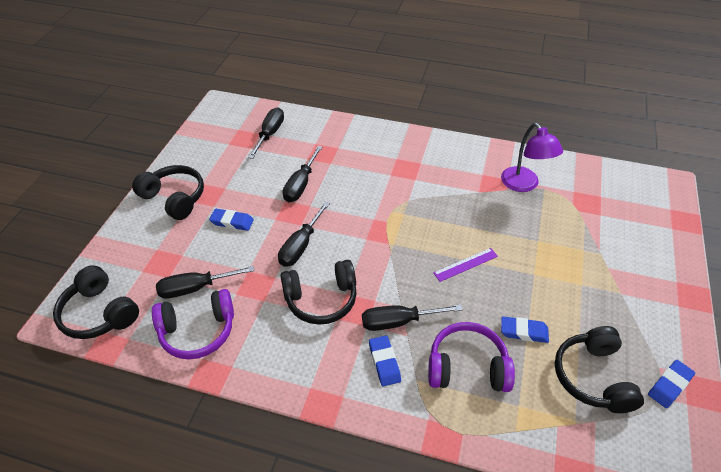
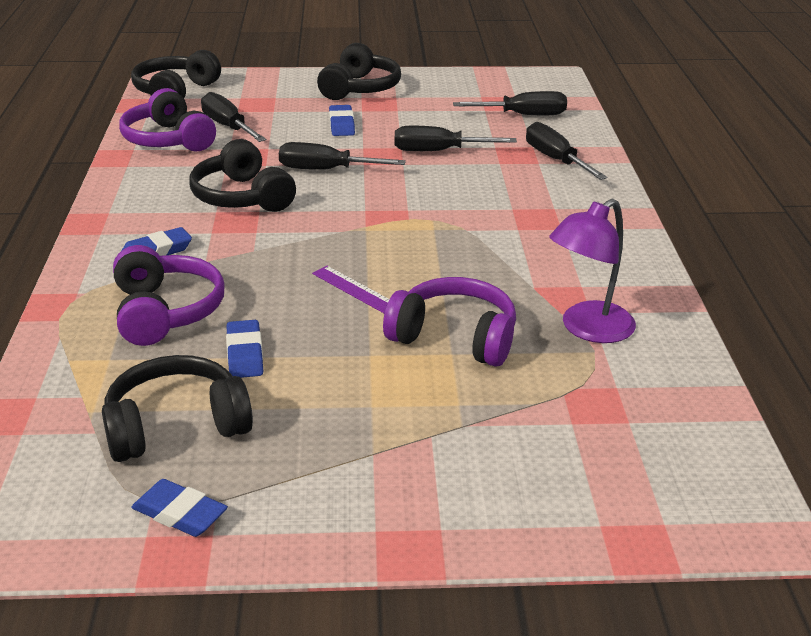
camera: 70 degrees right, 15 degrees down
black screwdriver [362,304,463,331] -> black screwdriver moved to [526,122,607,180]
none -> purple headphones [383,277,516,367]

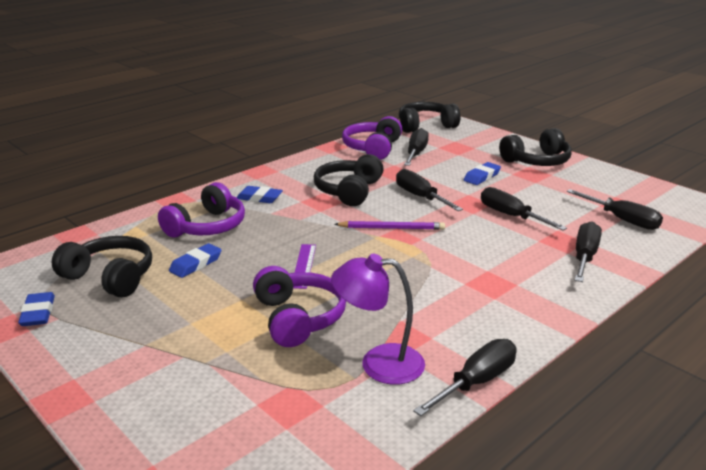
camera: 50 degrees right, 5 degrees down
none -> purple pencil [334,221,445,230]
none -> black screwdriver [413,339,516,416]

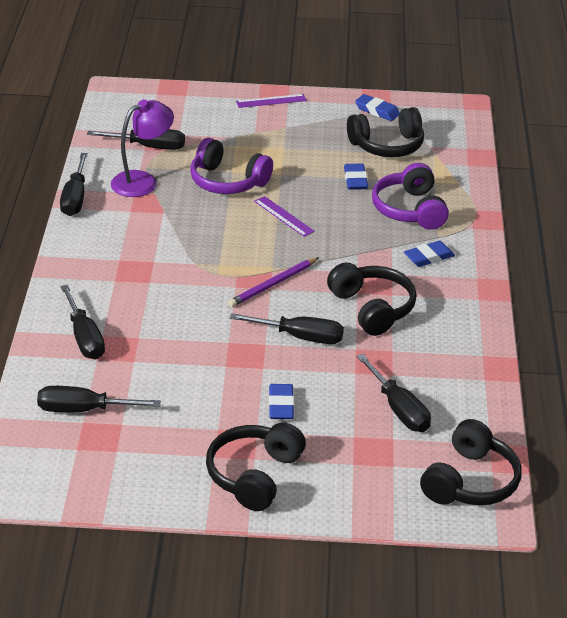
camera: 135 degrees right, 10 degrees up
purple headphones [342,116,402,160] -> none
black screwdriver [481,187,567,230] -> black screwdriver moved to [87,129,185,150]
none -> purple ruler [236,94,307,108]

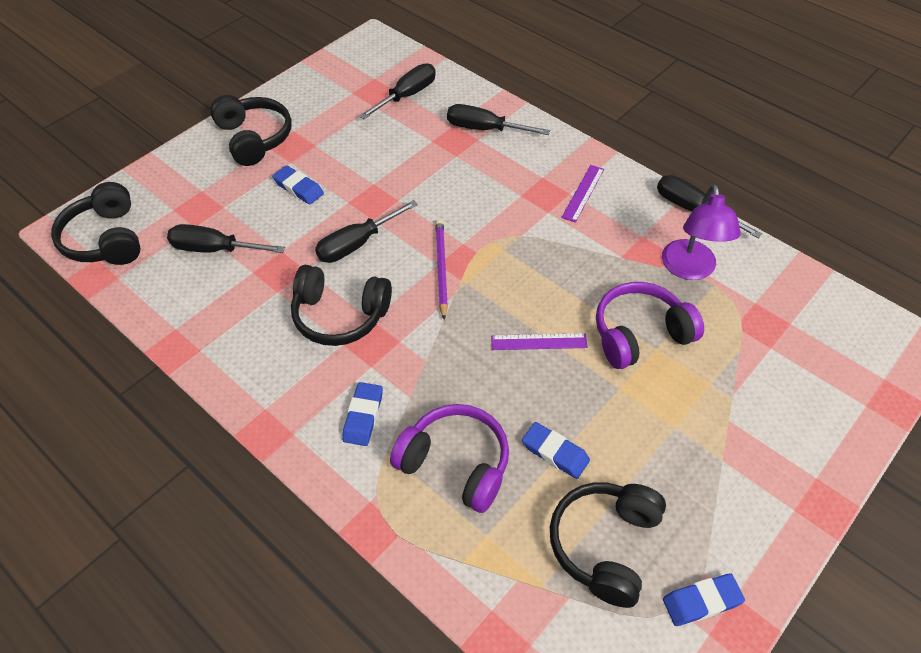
camera: 130 degrees right, 15 degrees up
black screwdriver [87,129,185,150] -> none
purple ruler [236,94,307,108] -> purple ruler moved to [561,165,604,223]

